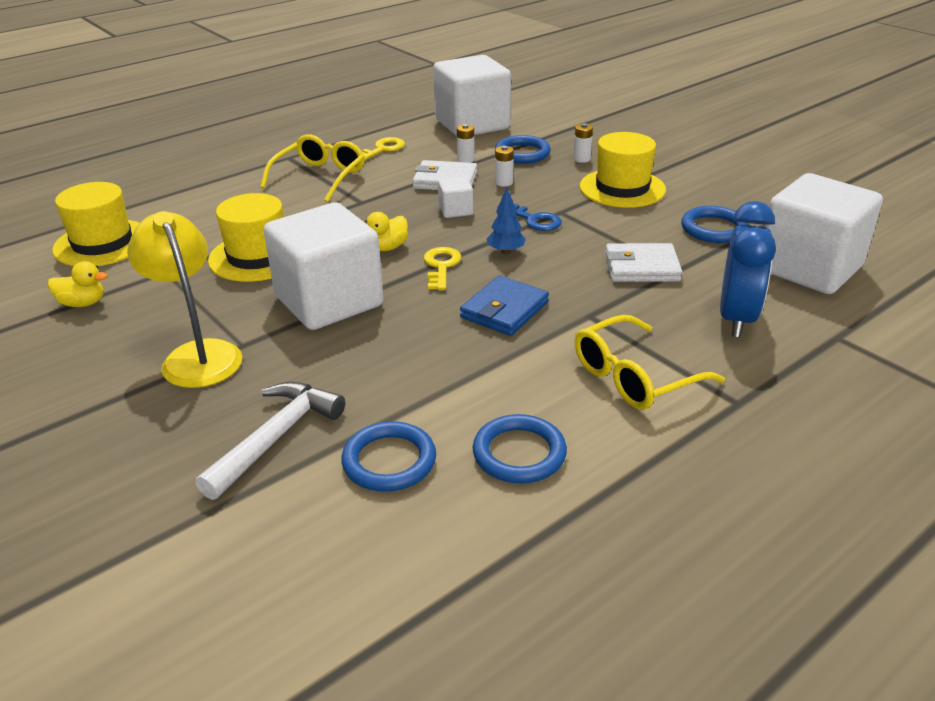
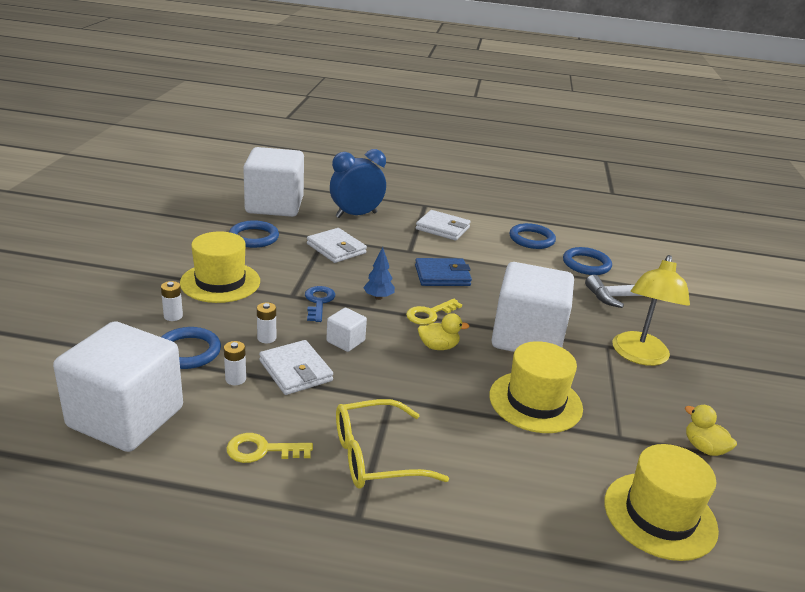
camera: 135 degrees left, 5 degrees down
yellow glasses [575,315,725,410] -> white wallet [416,210,470,241]

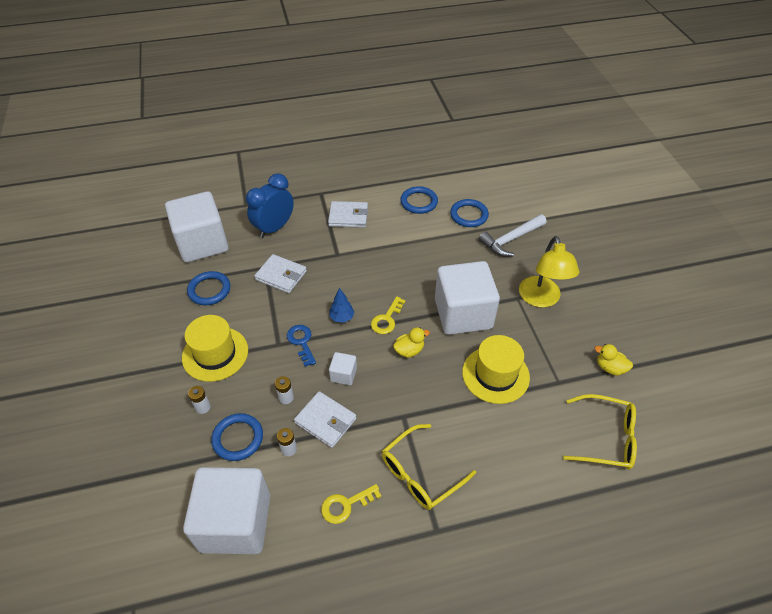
camera: 20 degrees left, 20 degrees up
blue wallet [415,258,472,286] -> none
yellow hat [604,444,719,561] -> yellow glasses [563,394,637,469]

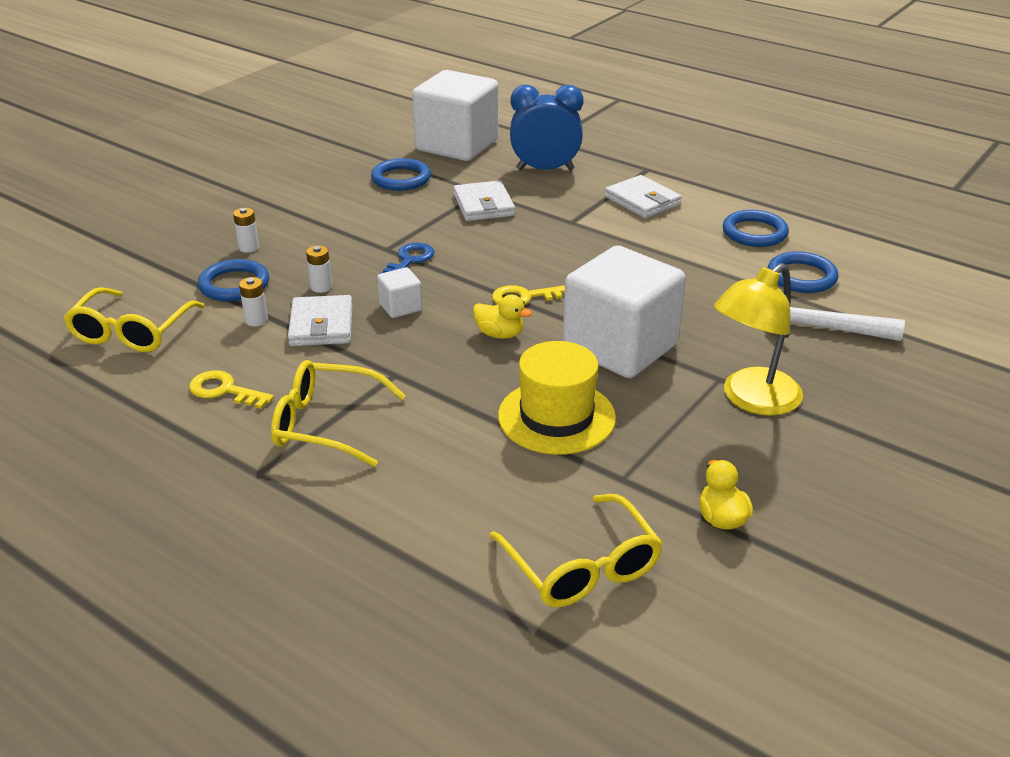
camera: 50 degrees right, 15 degrees down
yellow hat [182,315,248,382] -> none
white cube [183,467,270,554] -> yellow glasses [64,287,204,352]
blue tree [329,288,355,323] -> none

